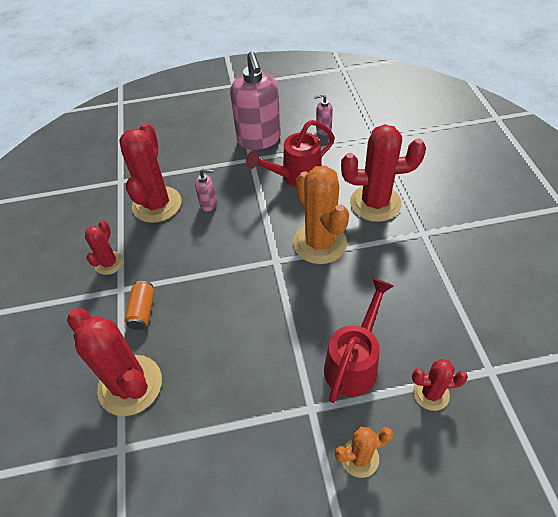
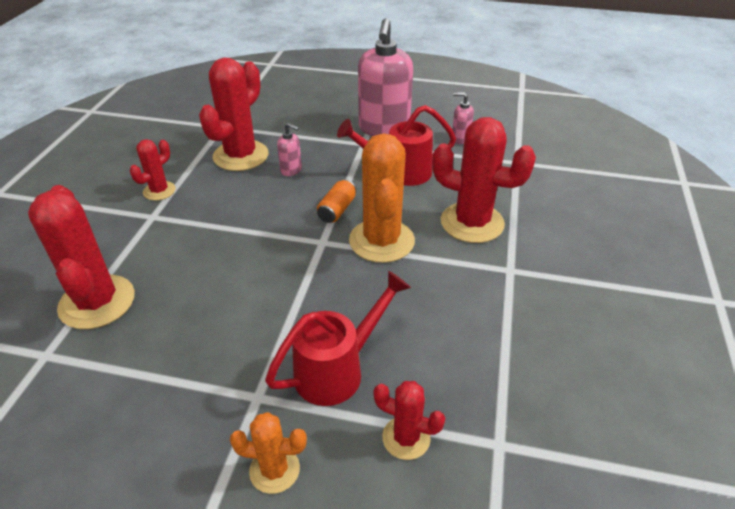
camera: 20 degrees right, 10 degrees down
orange can [125,281,154,330] -> orange can moved to [317,179,356,223]

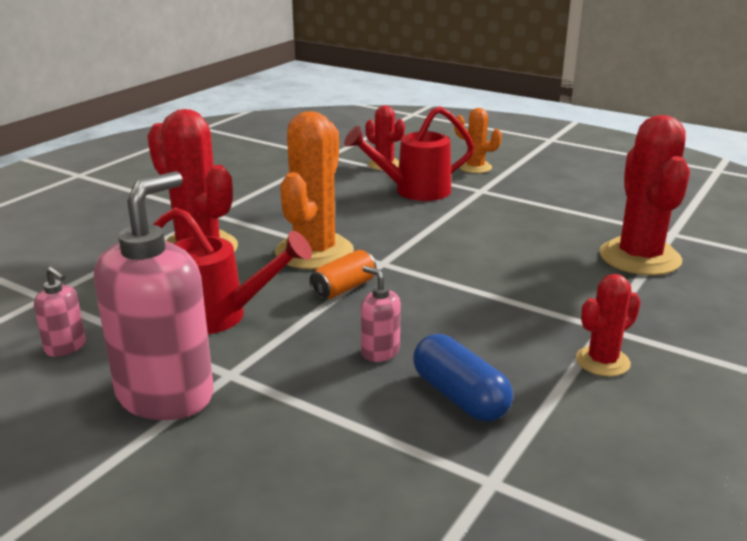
camera: 160 degrees left, 15 degrees down
red cactus [199,58,268,171] -> blue capsule [413,334,513,421]

